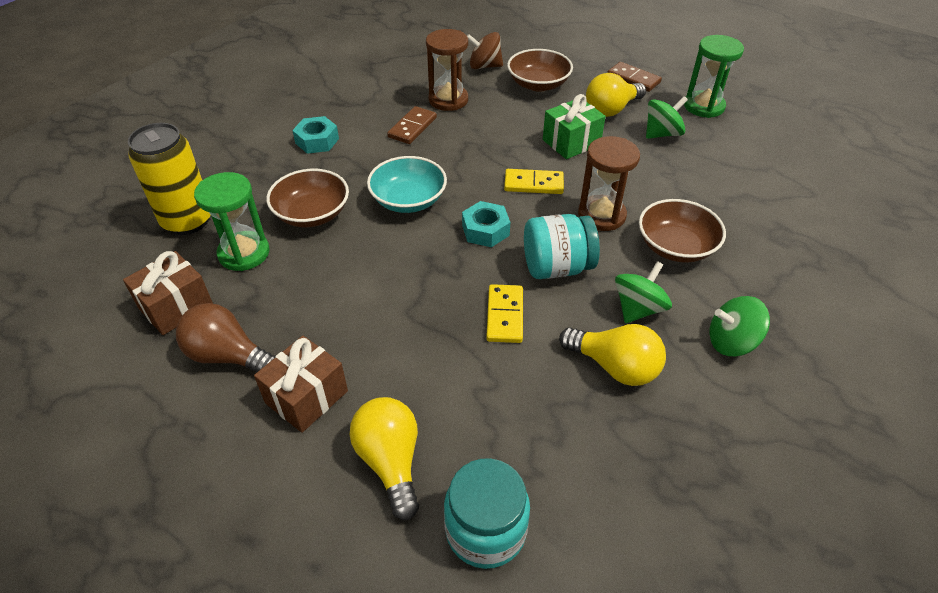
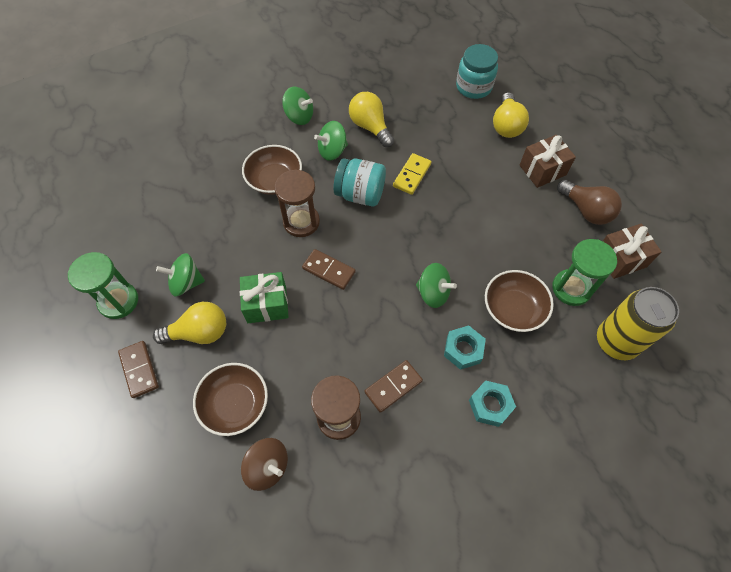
camera: 155 degrees left, 15 degrees up
turquoise bowl [367,156,447,213] -> green spinning top [416,263,457,308]
turquoise nut [462,201,510,247] -> turquoise nut moved to [444,325,486,370]
yellow domino [504,169,564,194] -> brown domino [302,249,356,290]

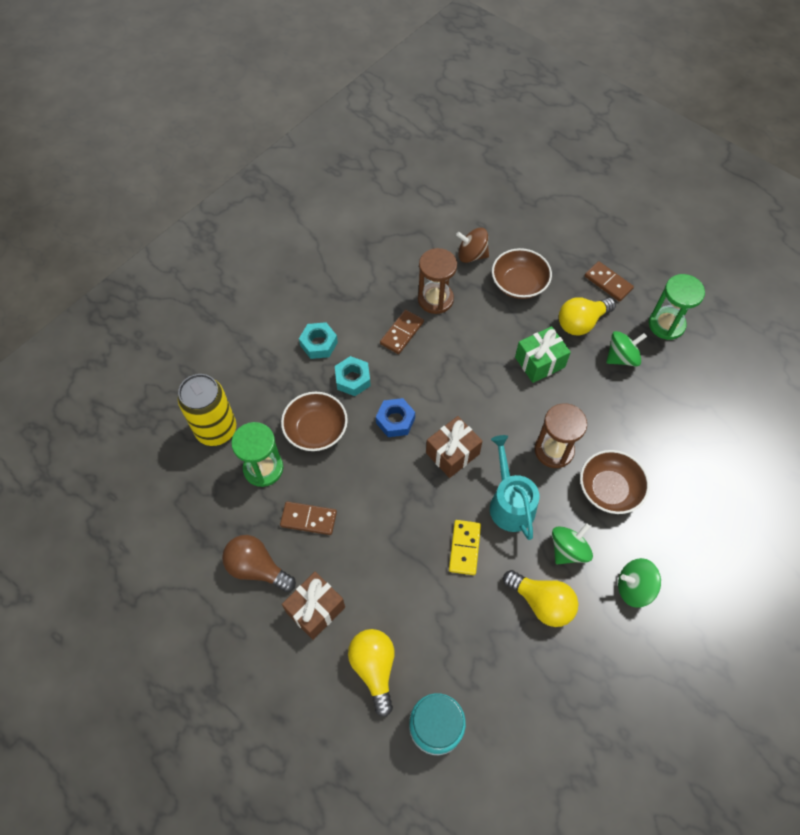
camera: 160 degrees right, 0 degrees up
brown domino [302,249,356,290] -> brown domino moved to [280,502,337,535]
turquoise jar [333,158,386,206] -> turquoise watering can [490,435,539,540]
green spinning top [416,263,457,308] -> blue nut [376,398,415,437]
brown gift [603,224,662,279] -> brown gift moved to [426,416,483,478]

